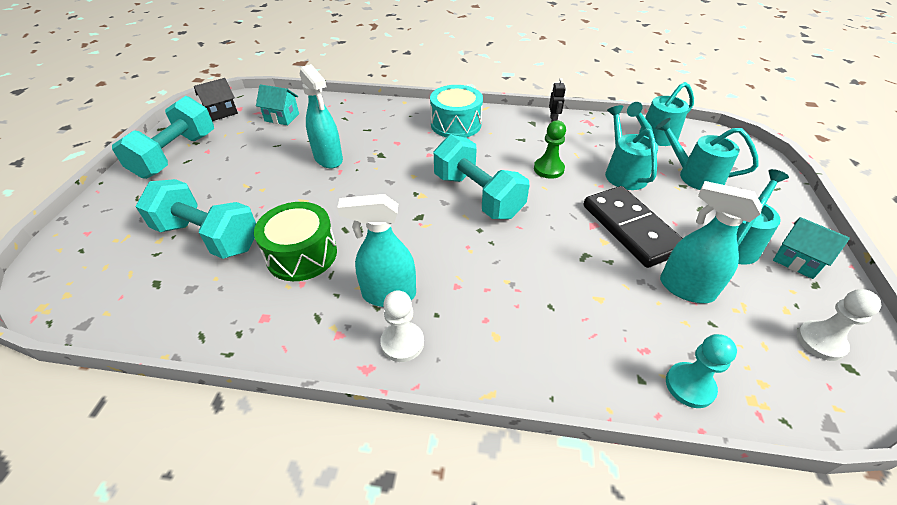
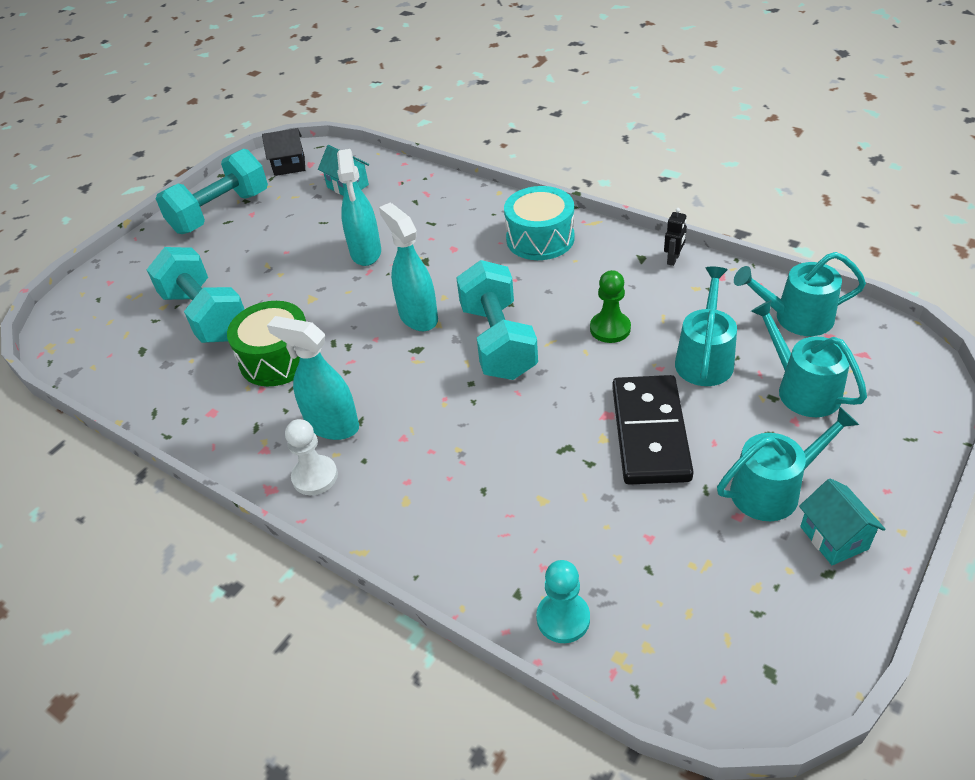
camera: 30 degrees right, 0 degrees up
turquoise spray bottle [660,181,762,303] -> turquoise spray bottle moved to [379,203,438,331]
white pawn [797,289,881,361] -> none

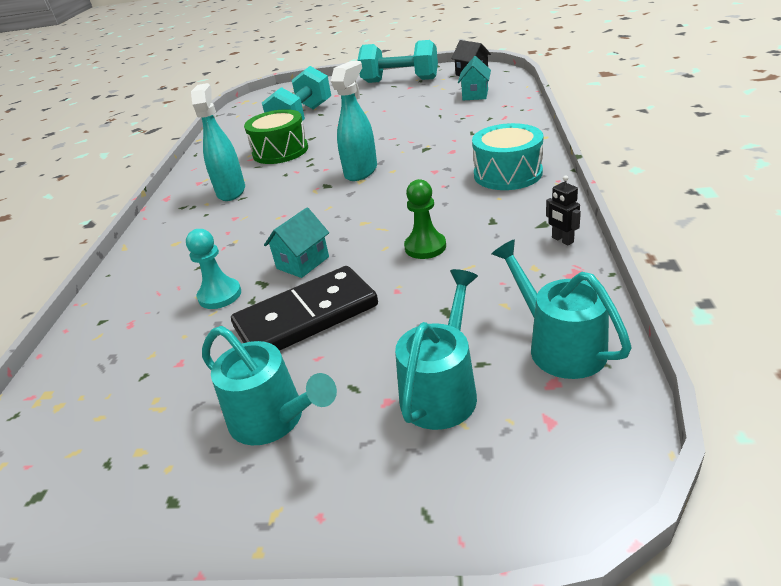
camera: 60 degrees right, 10 degrees down
white pawn [285,419,338,495] -> none
turquoise spray bottle [337,149,381,266] -> none
turquoise dumbbell [456,260,538,380] -> none
turquoise pawn [536,560,590,643] -> turquoise pawn moved to [186,229,241,309]
black robot [664,208,687,266] -> black robot turned 60 degrees clockwise [546,175,581,245]
turquoise watering can [675,267,737,386] -> none
turquoise house [799,478,886,565] -> turquoise house moved to [264,208,329,278]

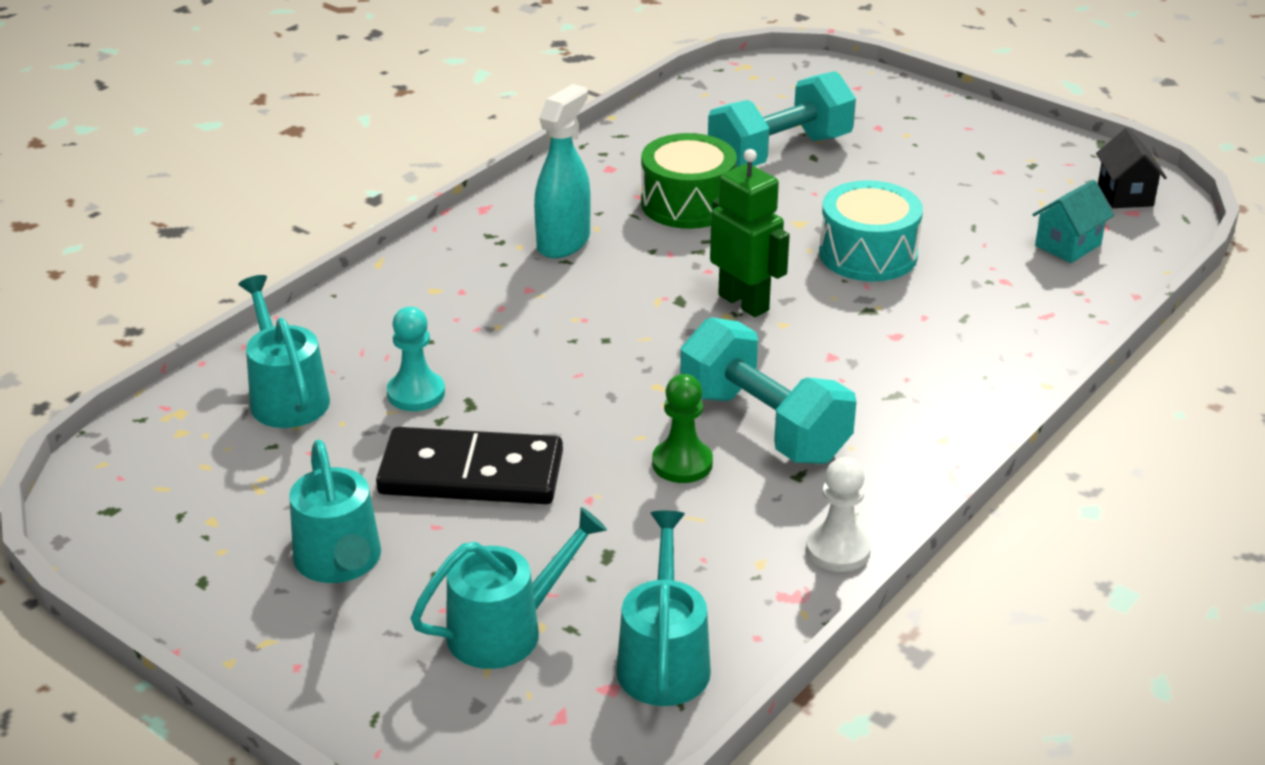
camera: 30 degrees right, 0 degrees up
turquoise house [264,208,329,278] -> none
turquoise spray bottle [331,61,377,181] -> green robot [710,149,790,317]
turquoise dumbbell [357,40,438,83] -> turquoise dumbbell moved to [680,317,856,464]
turquoise drum [472,123,543,190] -> turquoise drum moved to [819,180,923,281]
black robot [546,175,581,245] -> white pawn [806,457,871,572]
none -> turquoise watering can [238,275,330,428]

